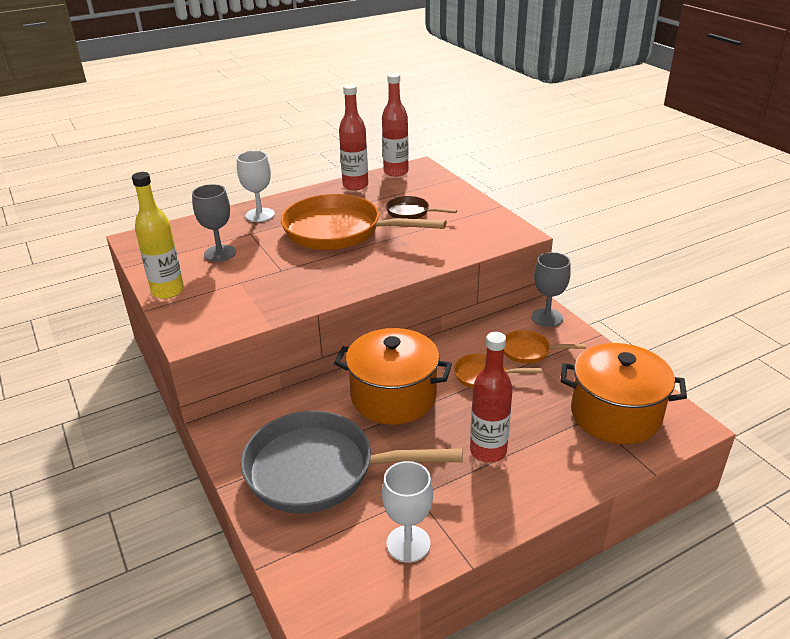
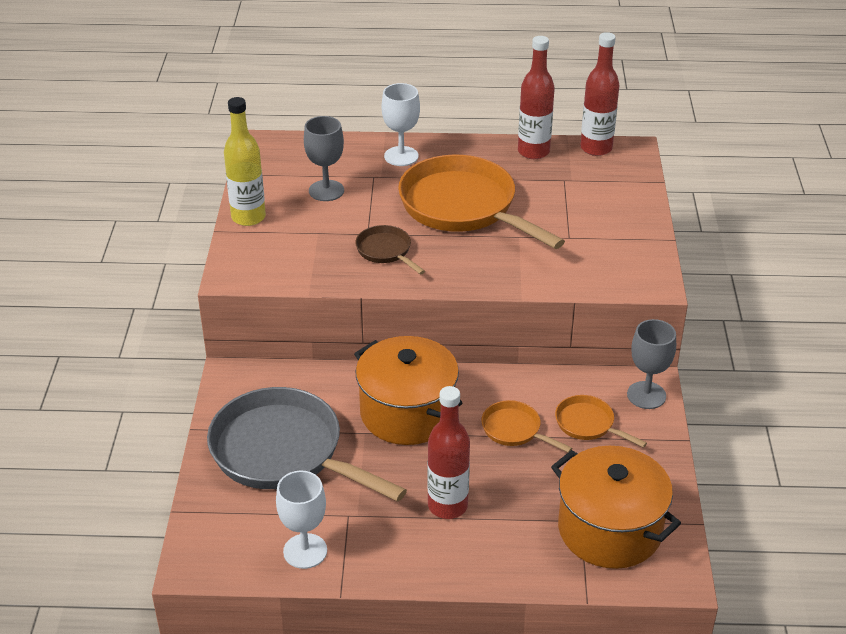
camera: 30 degrees right, 5 degrees up
brown pan [386,196,457,219] -> brown pan moved to [355,225,425,275]

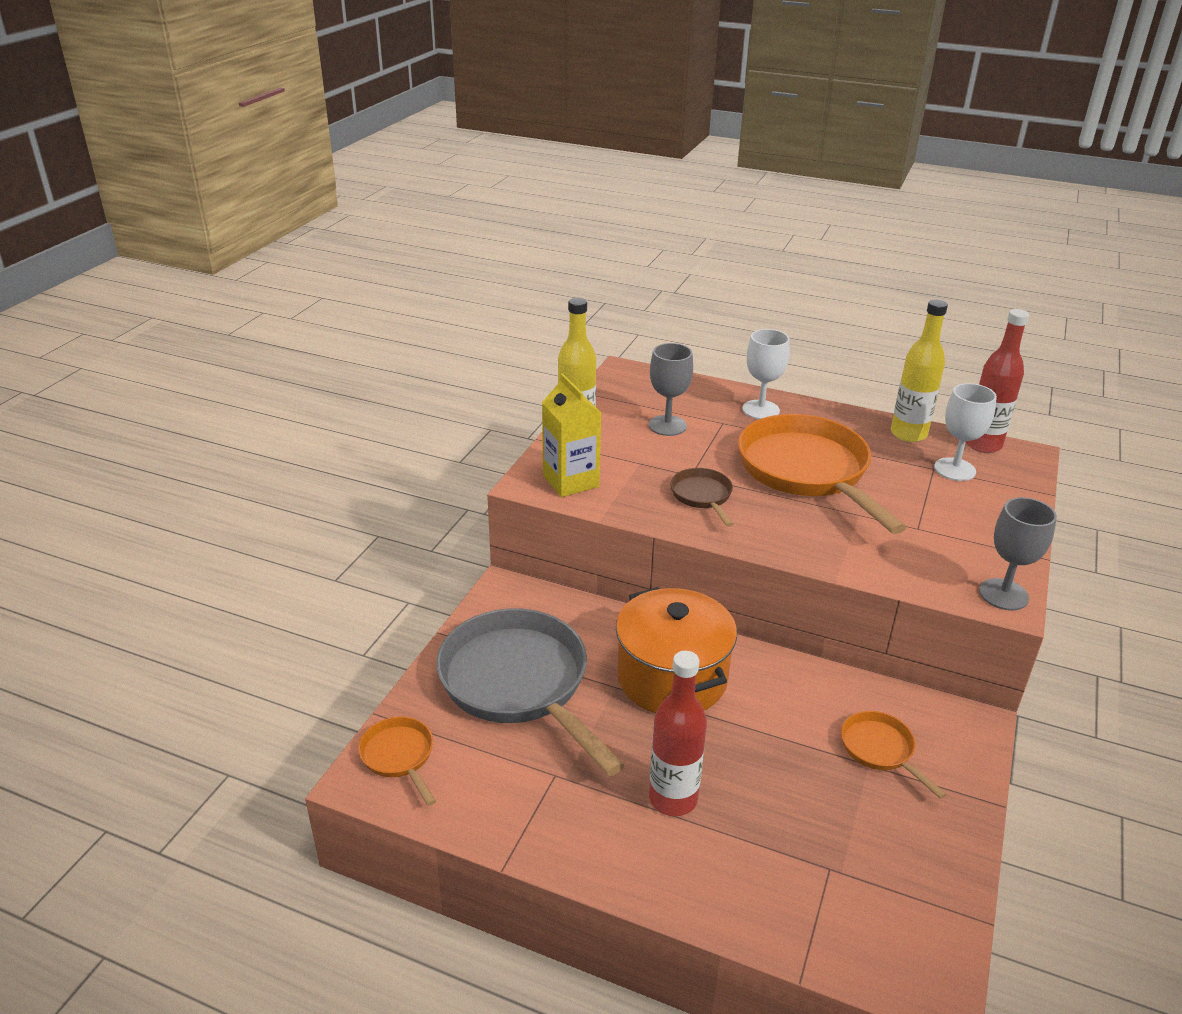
camera: 20 degrees right, 5 degrees down
white goblet [276,471,327,569] -> white goblet moved to [934,383,997,481]
orange pan [481,400,572,452] -> orange pan moved to [358,716,436,806]
red bottle [518,36,555,159] -> yellow bottle [891,300,948,442]
orange pot [551,446,681,569] -> none
grey goblet [627,319,676,409] -> grey goblet moved to [979,497,1057,610]
none -> yellow carton [542,374,601,497]

